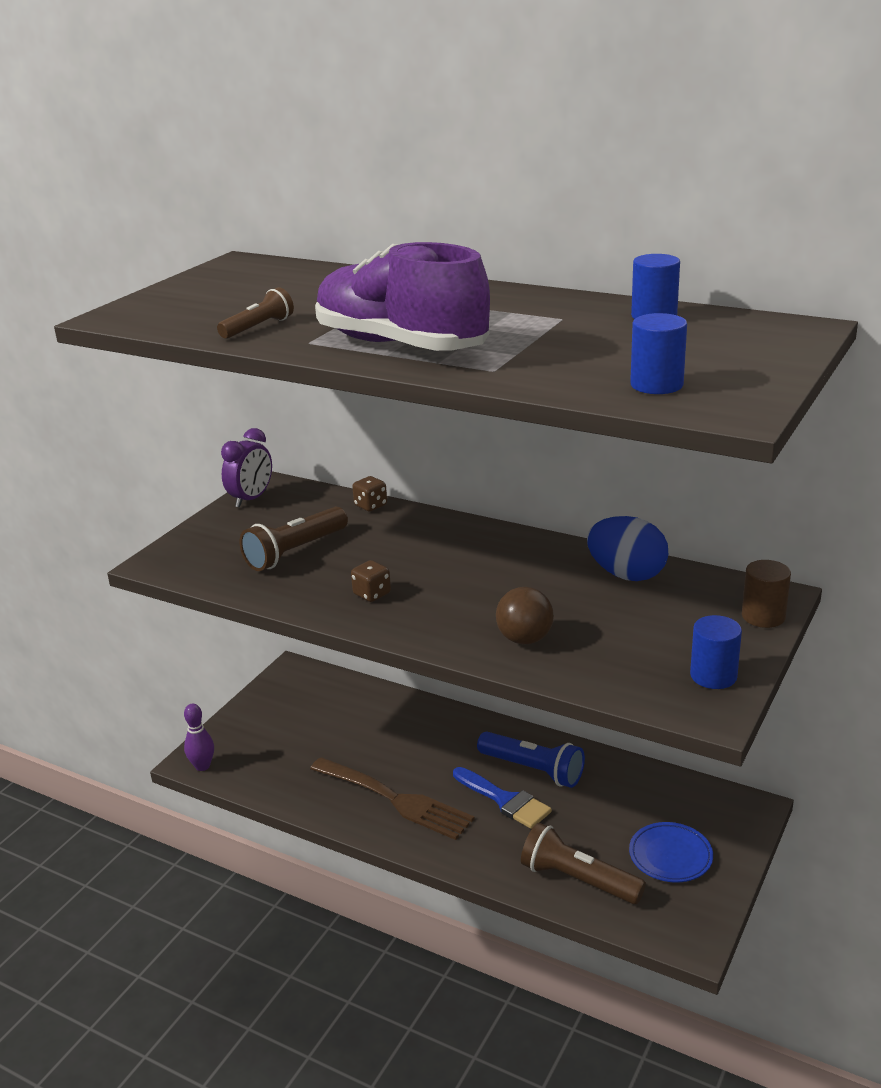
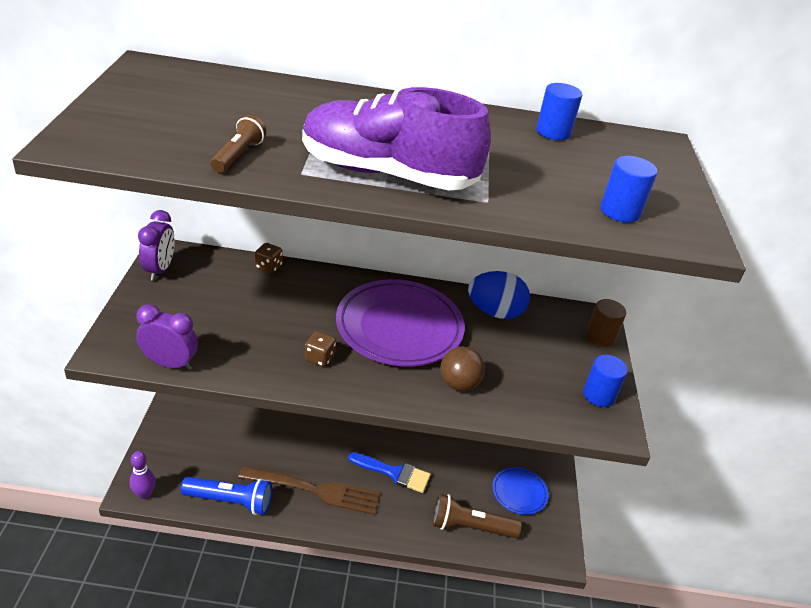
camera: 30 degrees left, 10 degrees up
brown flashlight [240,507,348,571] -> none
blue flashlight [477,732,585,788] -> blue flashlight moved to [181,477,272,515]
none -> purple clock [136,304,198,370]
none -> purple plate [336,279,465,366]

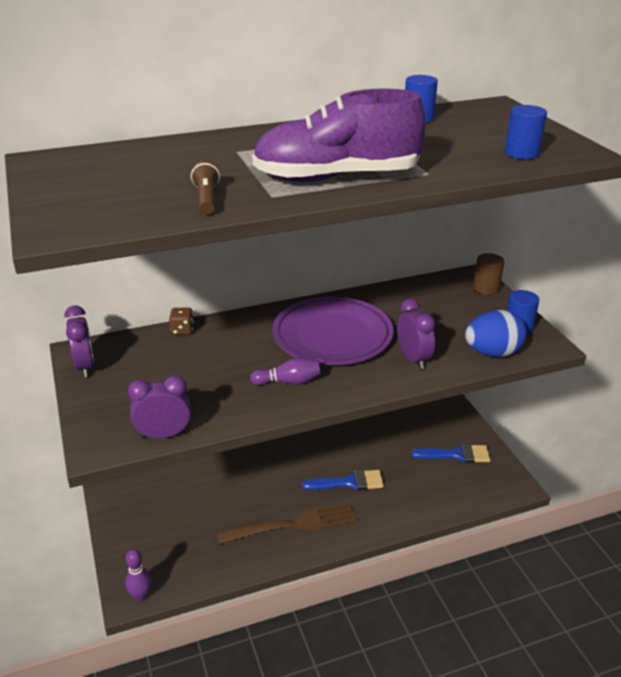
camera: 20 degrees left, 5 degrees down
blue flashlight [181,477,272,515] -> none
brown dice [305,331,336,367] -> purple bowling pin [250,358,321,385]
brown flashlight [432,494,522,538] -> none
brown ball [440,347,485,391] -> purple clock [397,299,435,369]
blue egg [468,271,530,319] -> blue egg moved to [465,310,527,357]
blue plate [492,467,549,515] -> blue brush [411,444,490,463]

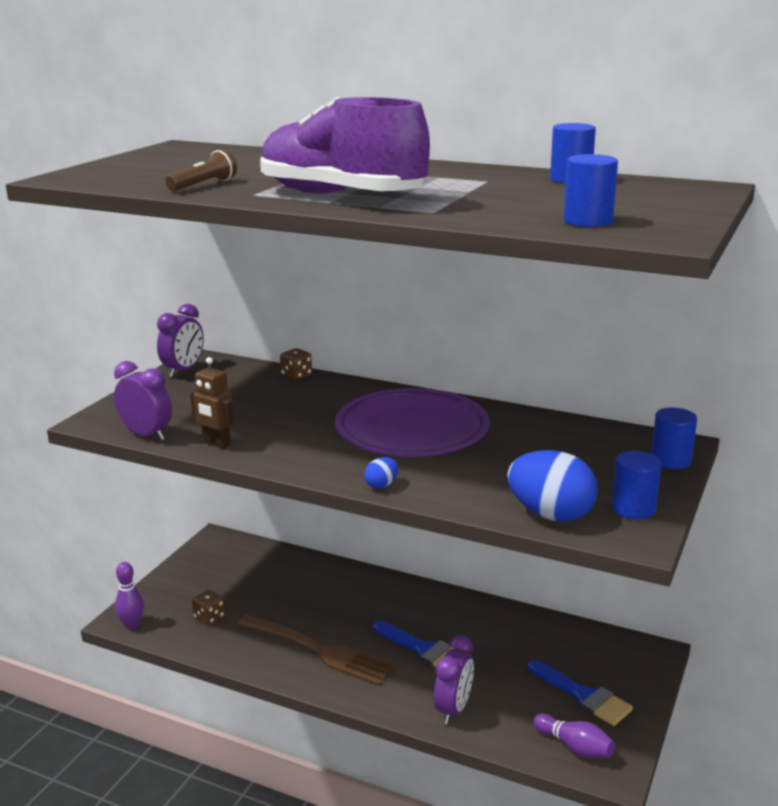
camera: 45 degrees right, 10 degrees down
purple bowling pin [250,358,321,385] -> purple bowling pin moved to [533,713,615,758]
purple clock [397,299,435,369] -> purple clock moved to [434,635,474,725]
brown cylinder [473,253,504,295] -> blue cylinder [651,407,697,469]
none -> brown robot [190,357,234,449]
none -> brown dice [192,590,225,625]
none -> blue egg [364,457,398,489]

